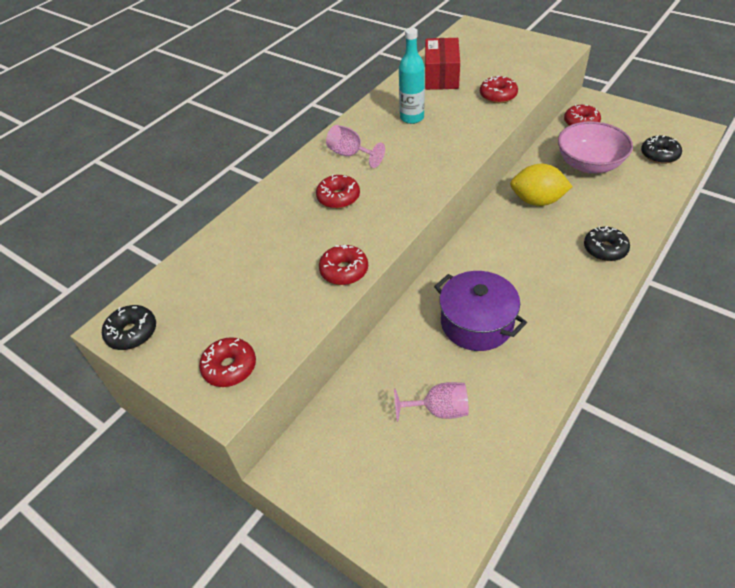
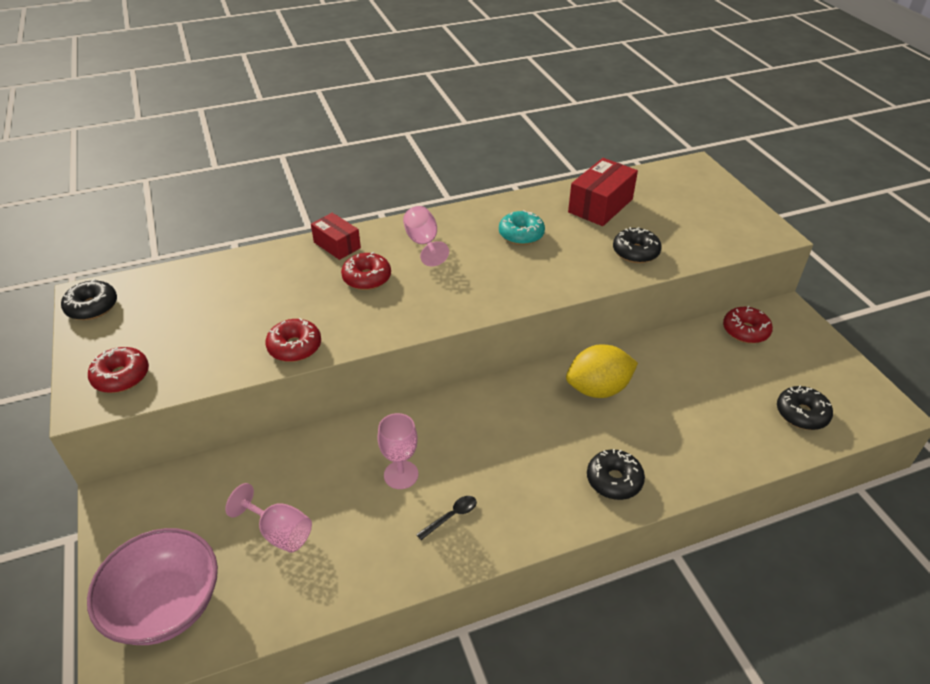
camera: 30 degrees right, 5 degrees down
turquoise bottle [399,28,425,124] -> turquoise donut [499,210,545,245]
purple pot [434,271,527,351] -> pink goblet [377,413,418,489]
red donut [480,76,518,103] -> black donut [613,227,662,263]
yellow lemon [510,164,573,206] -> yellow lemon turned 60 degrees counterclockwise [566,344,638,398]
pink bowl [558,121,633,173] -> pink bowl moved to [87,528,218,645]
none -> red box [311,213,361,260]
none -> black spoon [416,496,477,540]

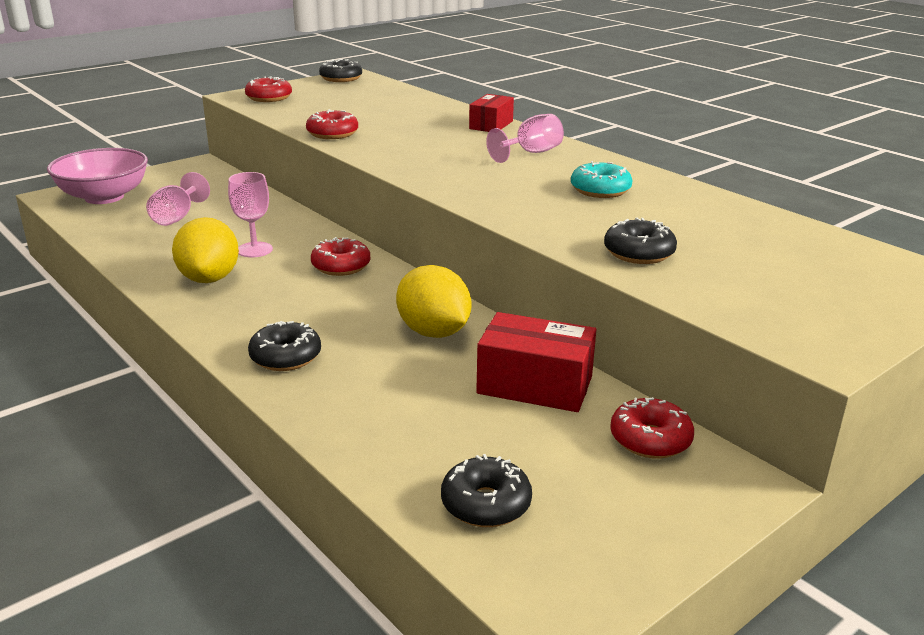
camera: 70 degrees right, 15 degrees down
red donut [341,252,391,290] -> red donut moved to [311,237,370,276]
black spoon [416,496,477,540] -> yellow lemon [172,217,239,283]
red box [568,158,638,226] -> red box moved to [476,312,596,412]

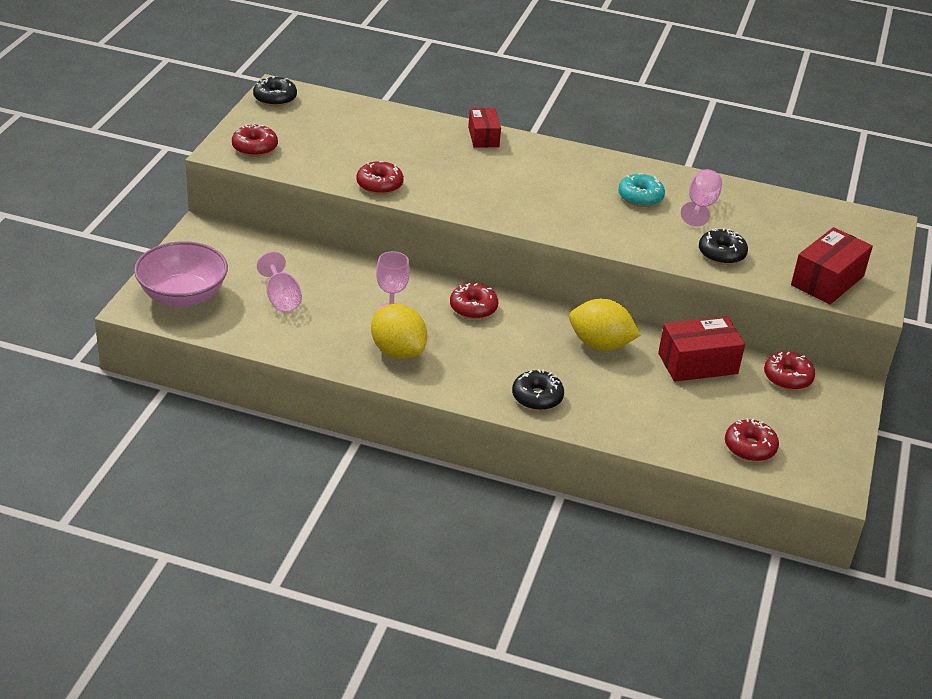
camera: 35 degrees left, 10 degrees up
black donut [441,454,532,527] -> red donut [725,418,779,462]
pink goblet [486,114,564,163] -> pink goblet moved to [681,169,722,227]
none -> red box [791,227,873,305]

